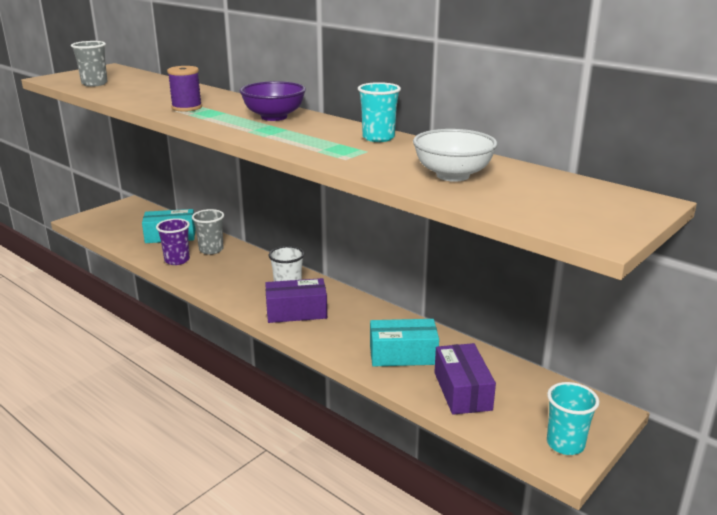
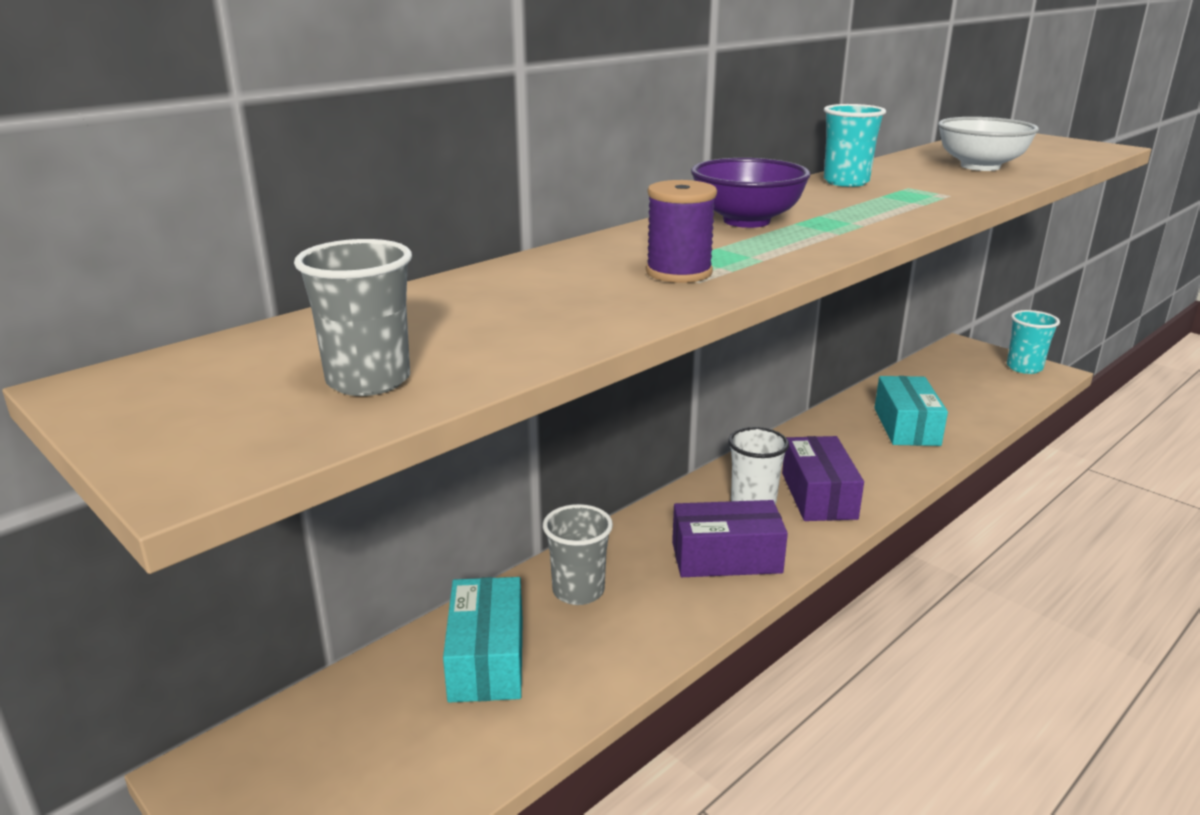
camera: 85 degrees left, 0 degrees up
purple cup [156,218,190,265] -> none
purple box [434,343,496,415] -> purple box moved to [672,500,788,577]

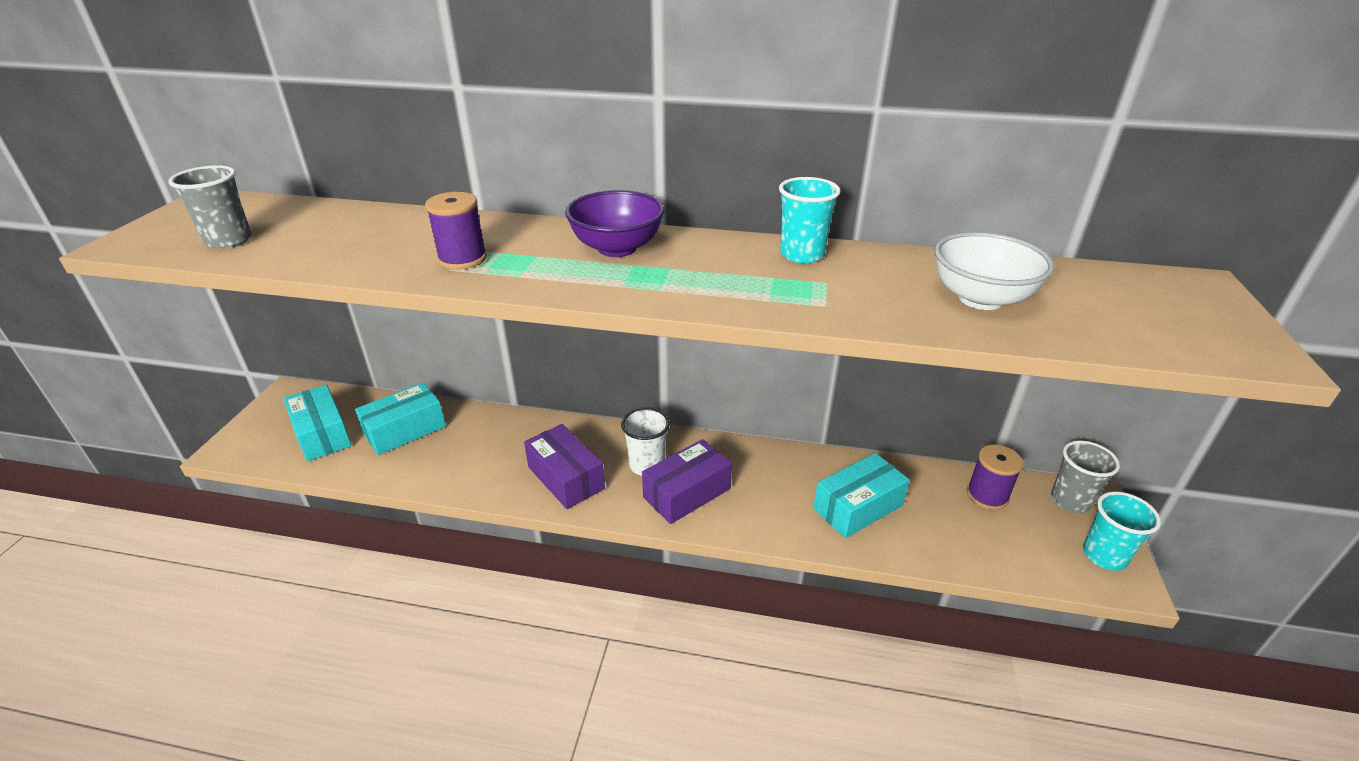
camera: 55 degrees right, 10 degrees up
grey cup [543,504,613,605] -> grey cup moved to [1051,440,1120,513]
none -> turquoise box [284,385,352,462]
none -> purple spool [966,444,1023,510]

